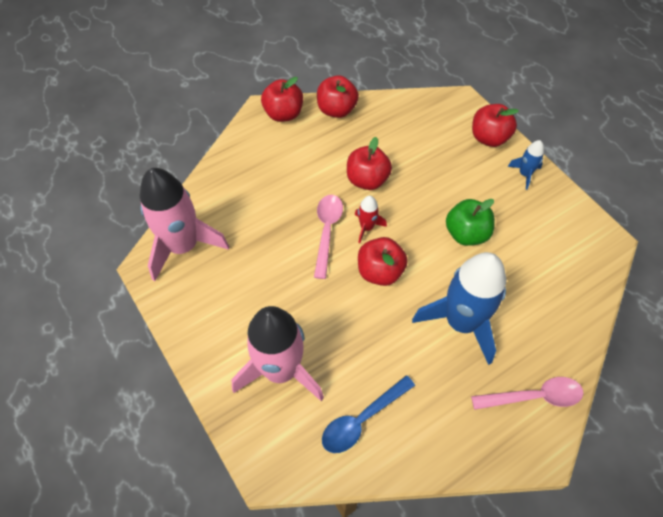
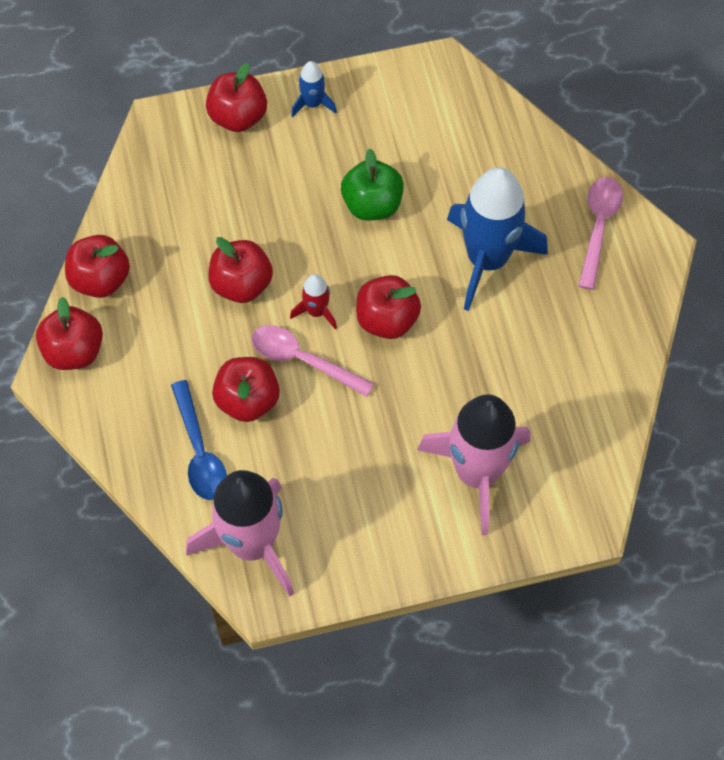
camera: 70 degrees left, 5 degrees up
blue spoon [322,375,415,453] -> blue spoon moved to [171,380,227,500]
none -> red apple [212,357,280,422]

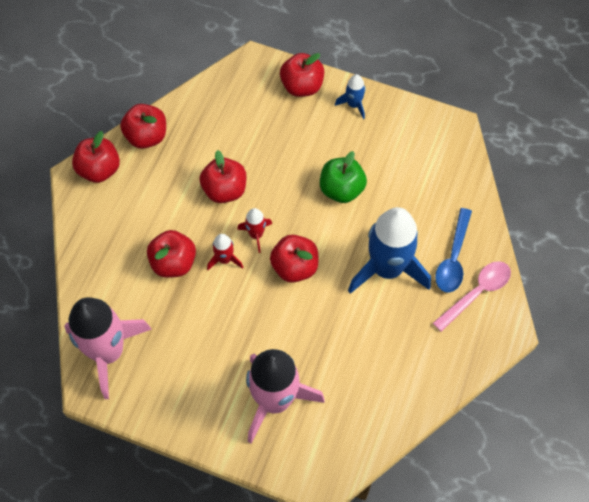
camera: 35 degrees right, 0 degrees up
blue spoon [171,380,227,500] -> blue spoon moved to [435,208,472,293]
pink spoon [251,325,374,397] -> red rocket [207,234,243,270]

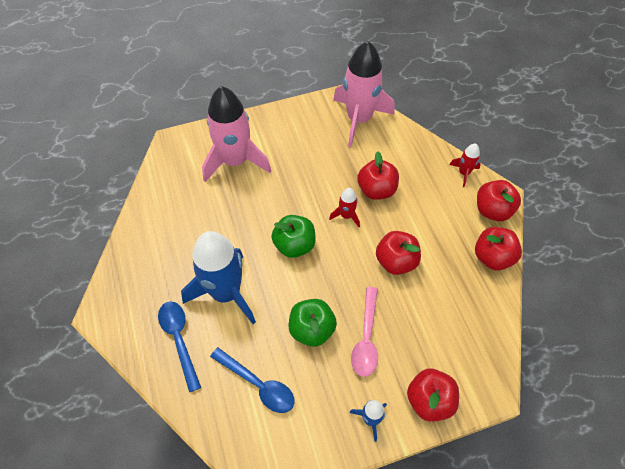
camera: 140 degrees right, 5 degrees down
red rocket [237,208,272,253] -> red rocket moved to [450,144,481,187]
red apple [270,235,318,283] -> green apple [271,215,316,258]
pink spoon [433,261,511,332] -> pink spoon moved to [351,287,378,377]
none -> blue spoon [210,347,295,413]

